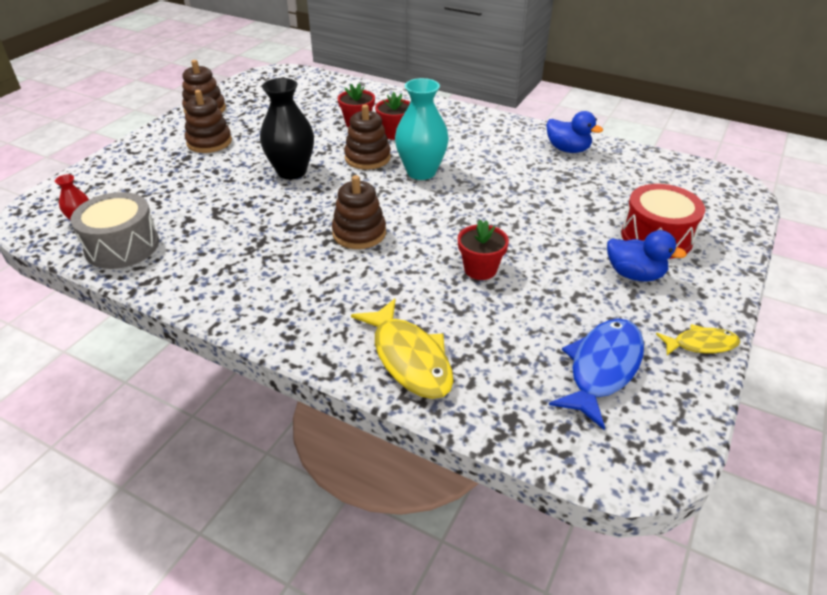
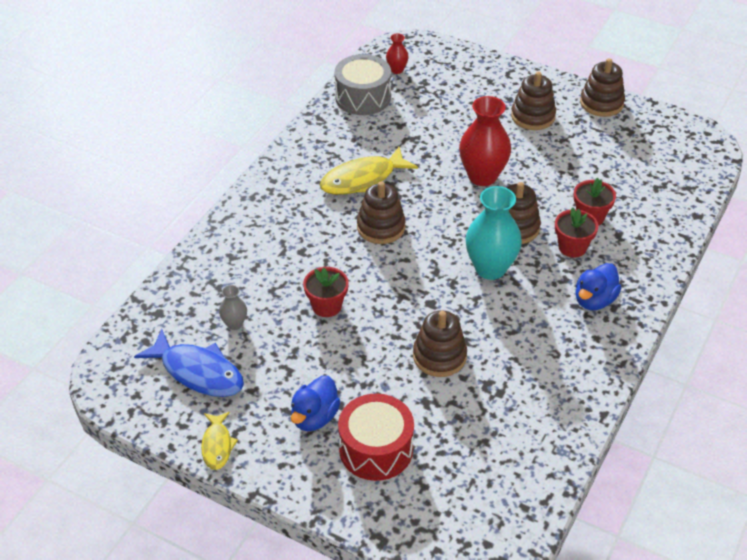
camera: 90 degrees right, 5 degrees up
black vase [260,78,314,180] -> red vase [459,96,511,186]
yellow fish [351,298,454,399] -> yellow fish moved to [320,147,418,195]
blue duck [546,111,603,153] -> blue duck moved to [576,263,622,310]
none -> grey vase [219,285,247,330]
none -> brown stacking toy [413,310,467,377]

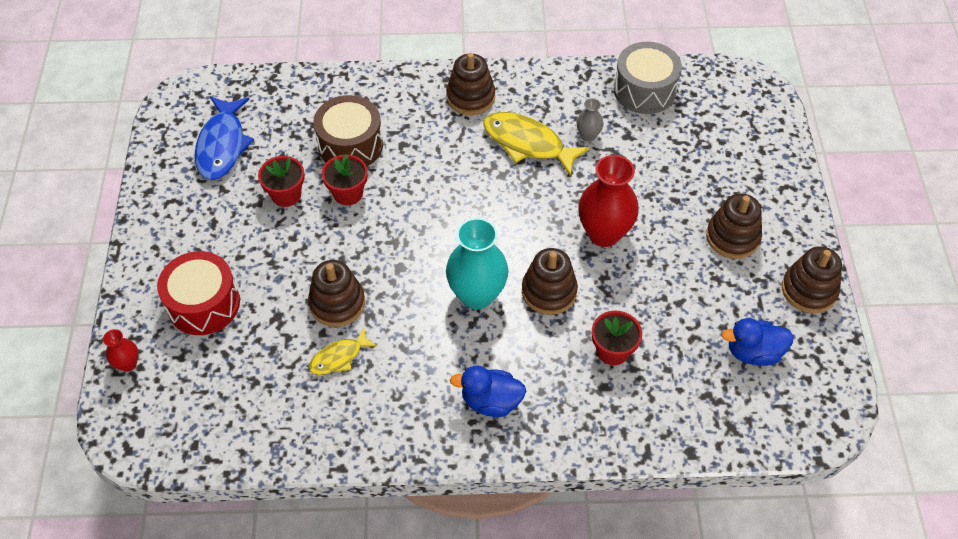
camera: 60 degrees right, 10 degrees up
yellow fish [201,412,238,470] -> yellow fish moved to [308,327,377,375]
grey vase [219,285,247,330] -> grey vase moved to [577,98,603,142]
blue duck [291,376,341,431] -> blue duck moved to [722,318,794,366]
brown stacking toy [357,181,405,244] -> brown stacking toy moved to [446,53,495,115]
red vase [386,33,409,74] -> red vase moved to [103,329,139,372]
red flower pot [555,207,598,258] -> red flower pot moved to [258,156,305,207]
none -> brown drum [314,95,383,166]

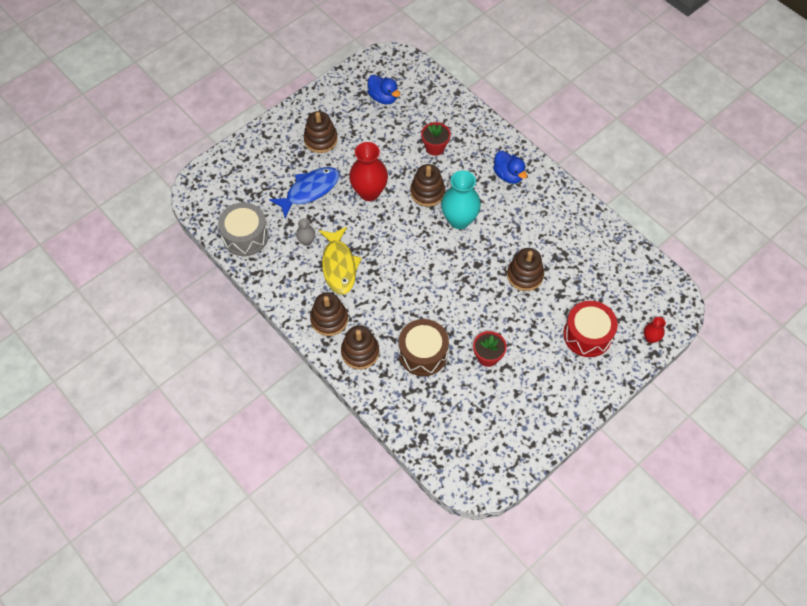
camera: 130 degrees left, 5 degrees up
blue fish [195,97,254,180] -> blue fish moved to [269,167,340,218]
yellow fish [308,327,377,375] -> none
red flower pot [322,154,368,205] -> none
brown stacking toy [782,246,842,313] -> brown stacking toy moved to [341,325,379,369]

